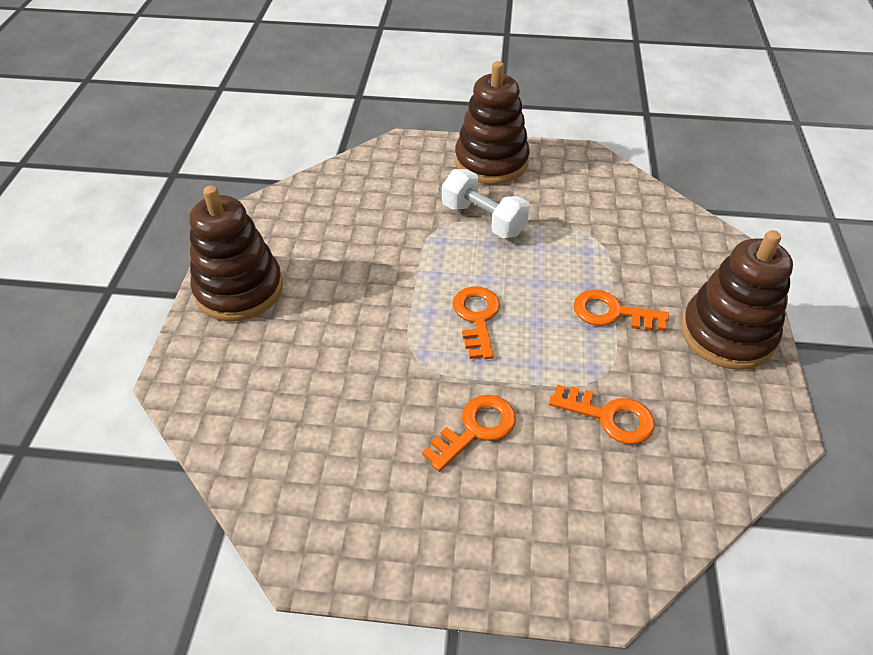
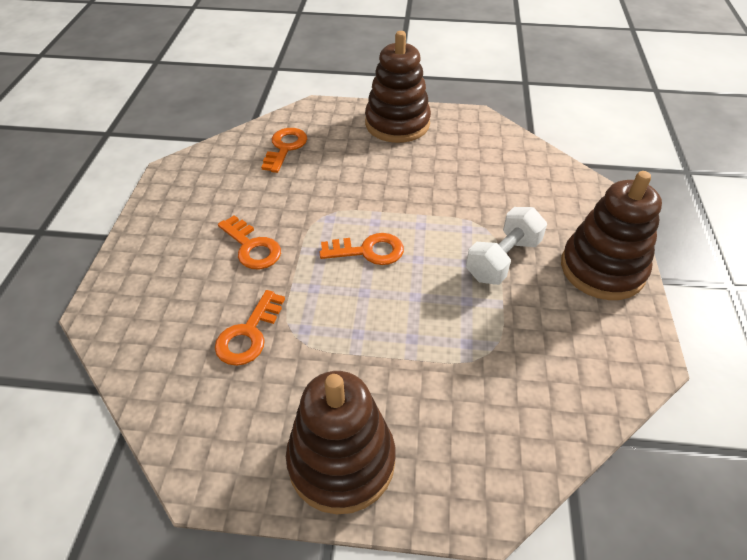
camera: 90 degrees right, 0 degrees up
orange key [573,289,669,331] -> orange key moved to [261,128,307,173]

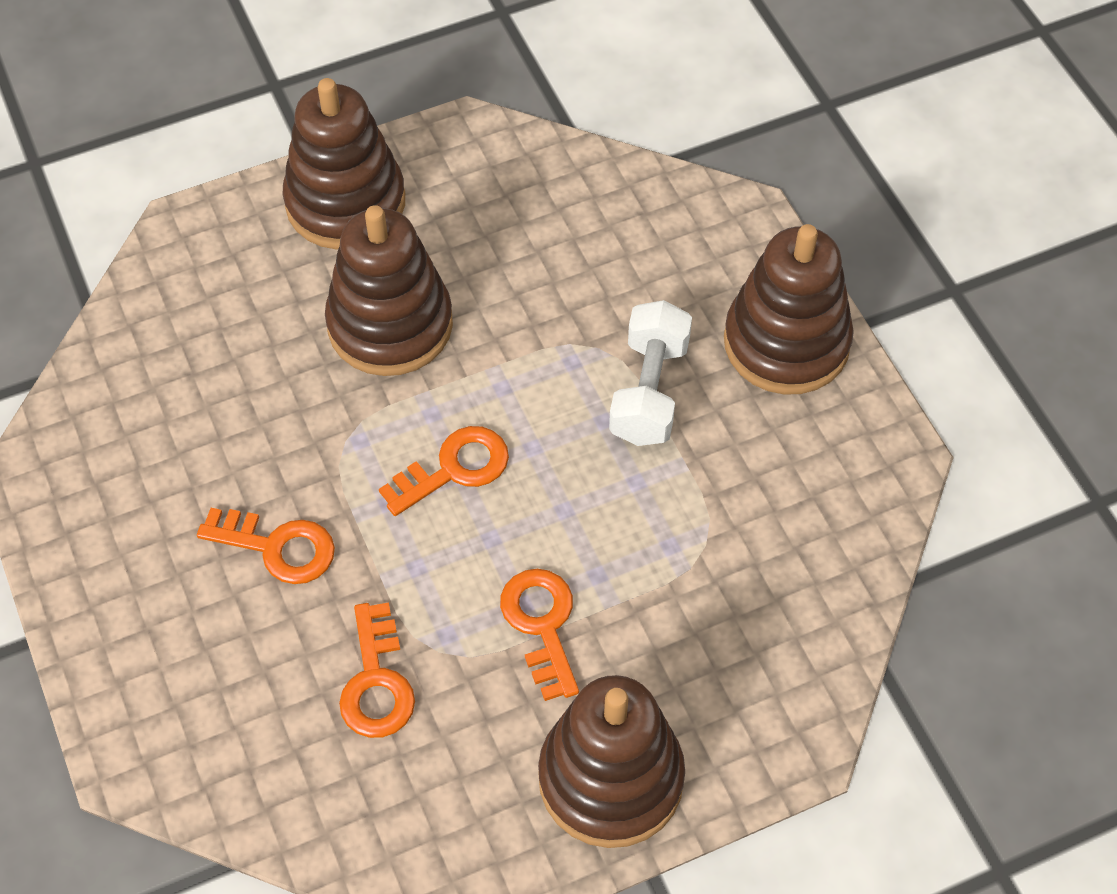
camera: 30 degrees left, 10 degrees up
orange key [261,128,307,173] -> orange key moved to [500,569,579,701]
none -> brown stacking toy [325,205,453,376]

